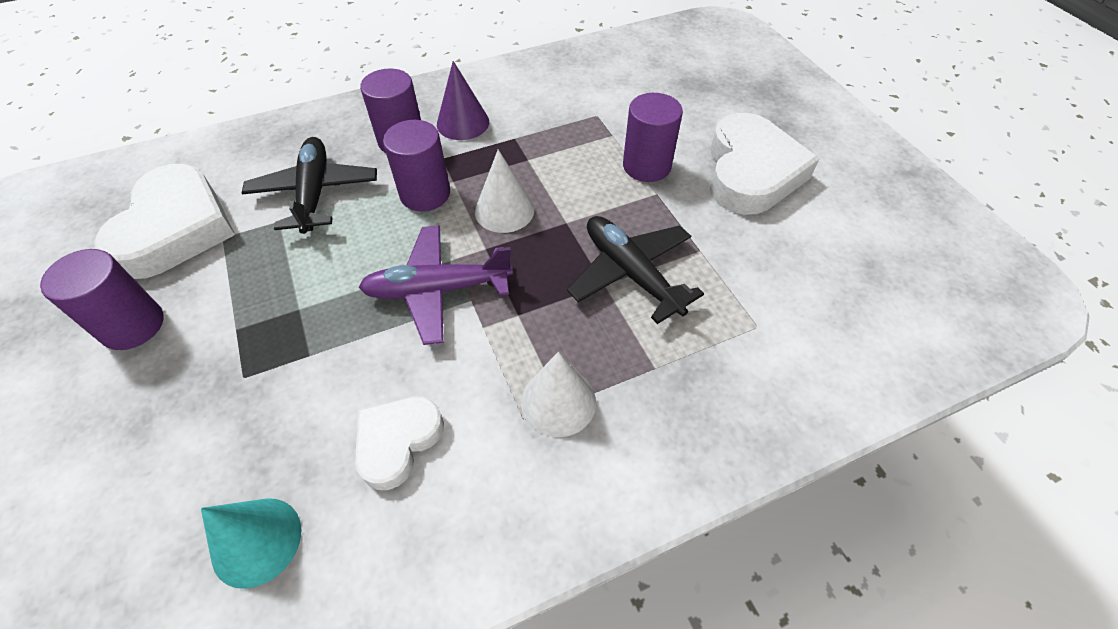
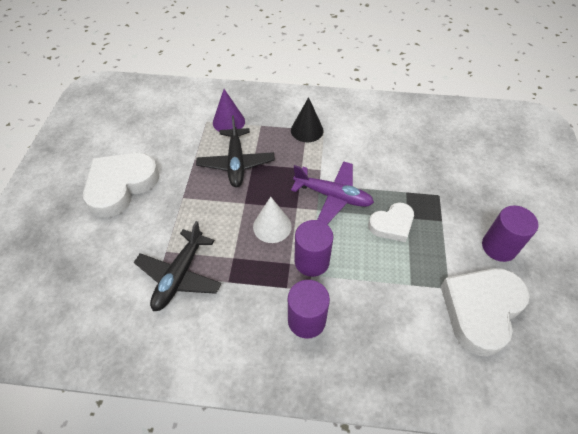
camera: 150 degrees left, 0 degrees up
turquoise cone [201,498,301,589] -> none
black plane [242,137,377,234] -> black plane moved to [134,221,221,311]
white heart [355,396,444,490] -> white heart moved to [368,202,414,242]
purple cone [437,61,489,140] -> purple cone moved to [213,89,245,132]
white cone [521,352,596,437] -> black cone [291,97,324,142]
purple cylinder [623,93,683,182] -> none

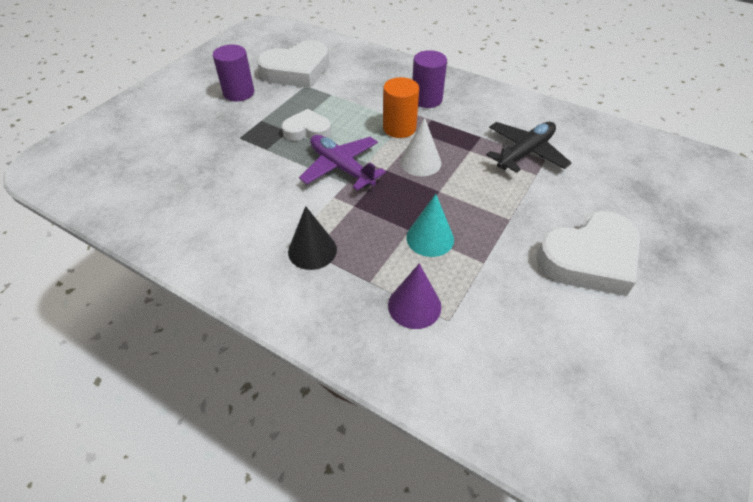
camera: 155 degrees left, 5 degrees down
black plane [196,115,275,187] -> turquoise cone [406,194,454,257]
purple cylinder [295,220,333,277] -> orange cylinder [383,77,419,138]

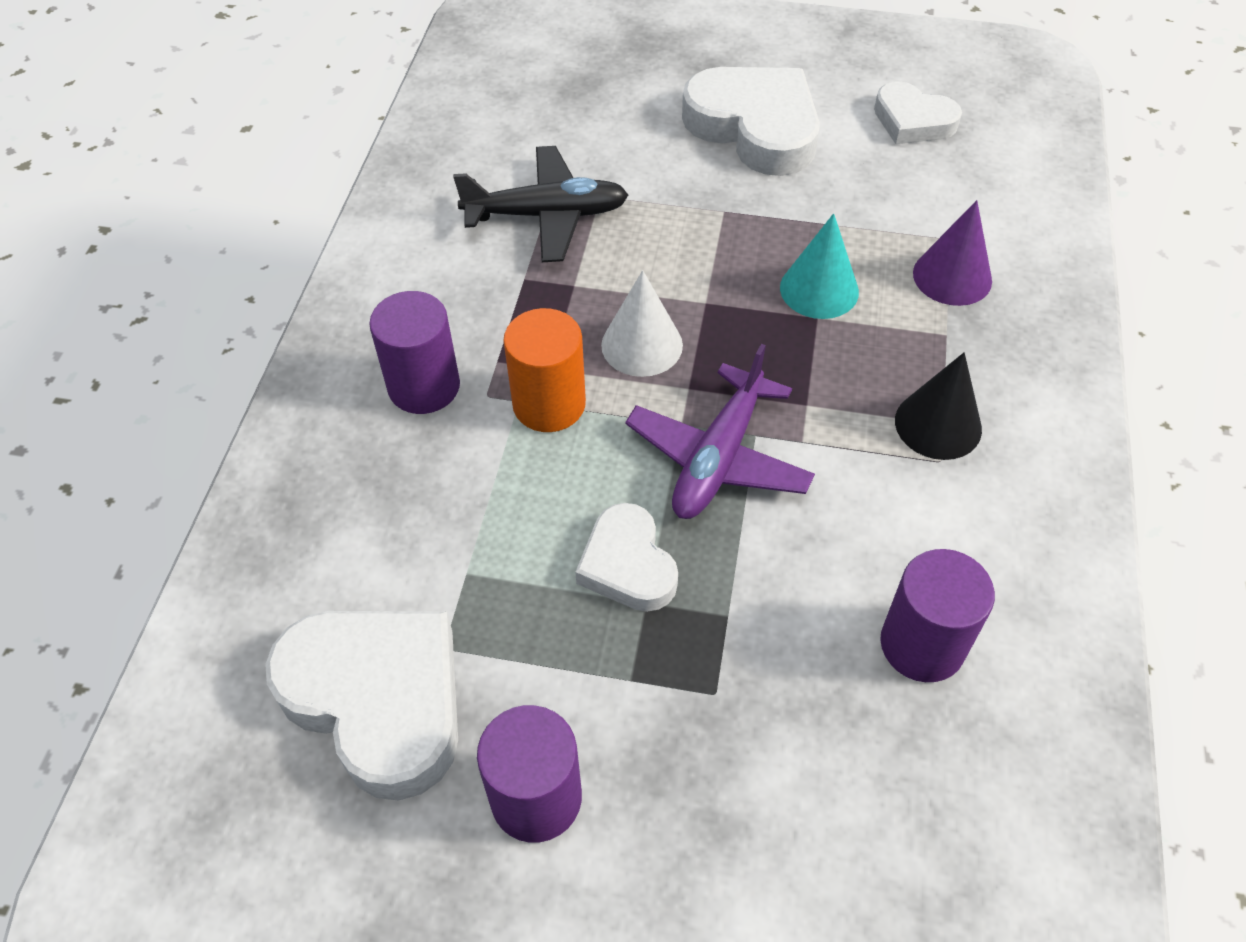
camera: 110 degrees left, 5 degrees up
black plane [486,122,571,173] -> black plane turned 150 degrees clockwise [453,146,628,262]
none -> white heart [874,81,962,144]
none -> purple cylinder [880,549,995,682]

